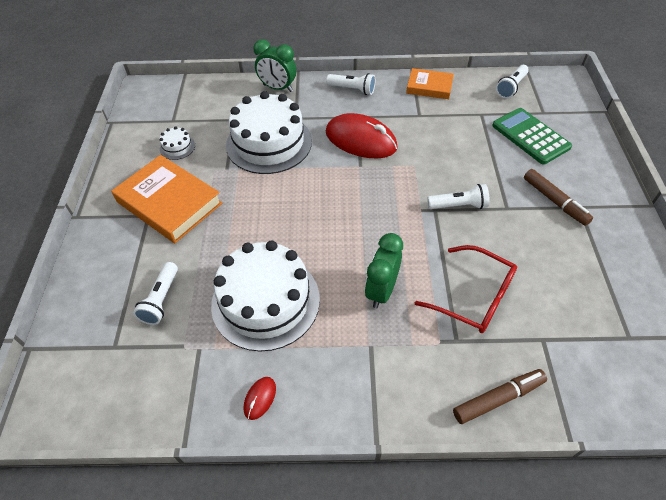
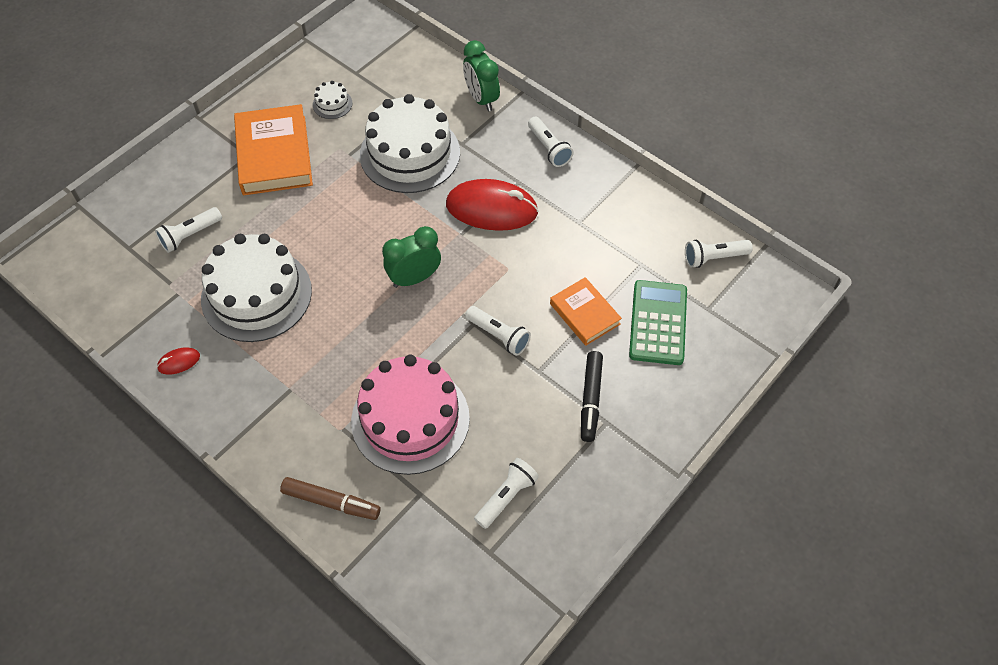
camera: 40 degrees right, 5 degrees up
red mouse [326,113,398,158] -> red mouse turned 60 degrees counterclockwise [446,179,539,231]
green clock [365,233,403,308] -> green clock moved to [382,226,441,288]
orange book [406,68,454,99] -> orange book moved to [550,277,622,346]
red glasses [415,245,517,333] -> pink cake [351,354,470,475]
brown marker [524,169,593,226] -> black marker [581,351,603,442]
none -> white flashlight [474,458,539,529]

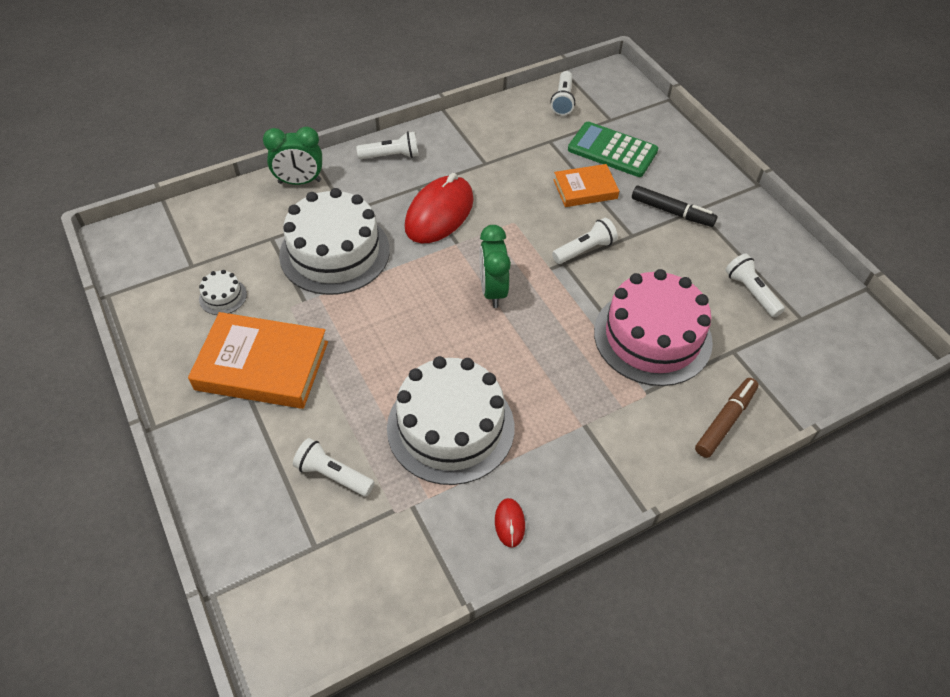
camera: 70 degrees left, 5 degrees down
white flashlight [155,207,222,253] -> white flashlight turned 135 degrees clockwise [293,438,375,497]

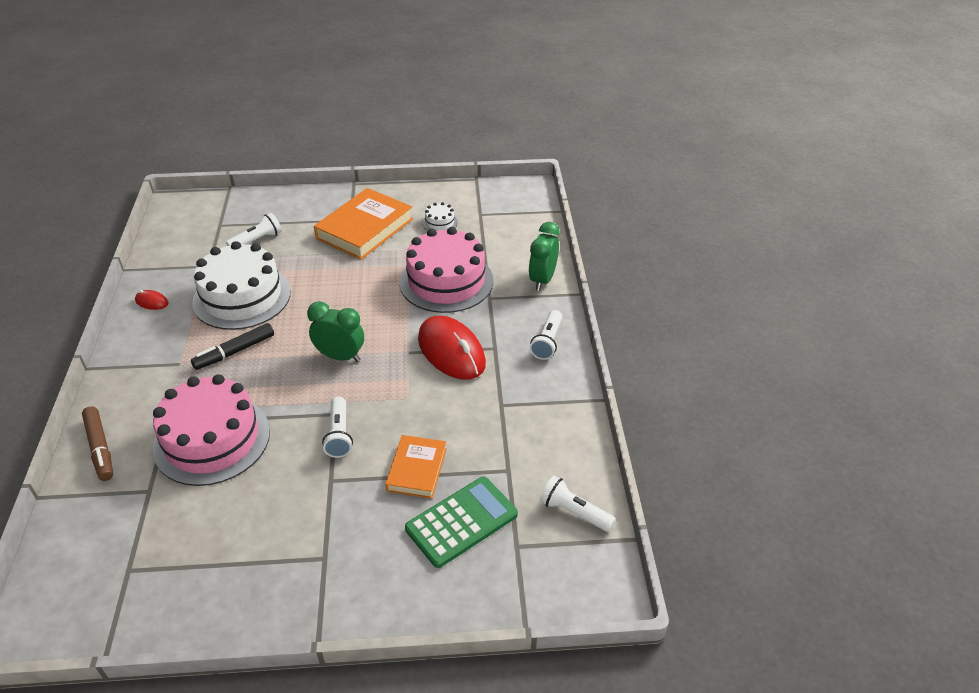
camera: 115 degrees right, 10 degrees down
white cake [279,188,390,295] -> pink cake [399,227,494,313]
black marker [632,186,717,227] -> black marker moved to [191,323,274,370]
white flashlight [725,253,785,318] -> none

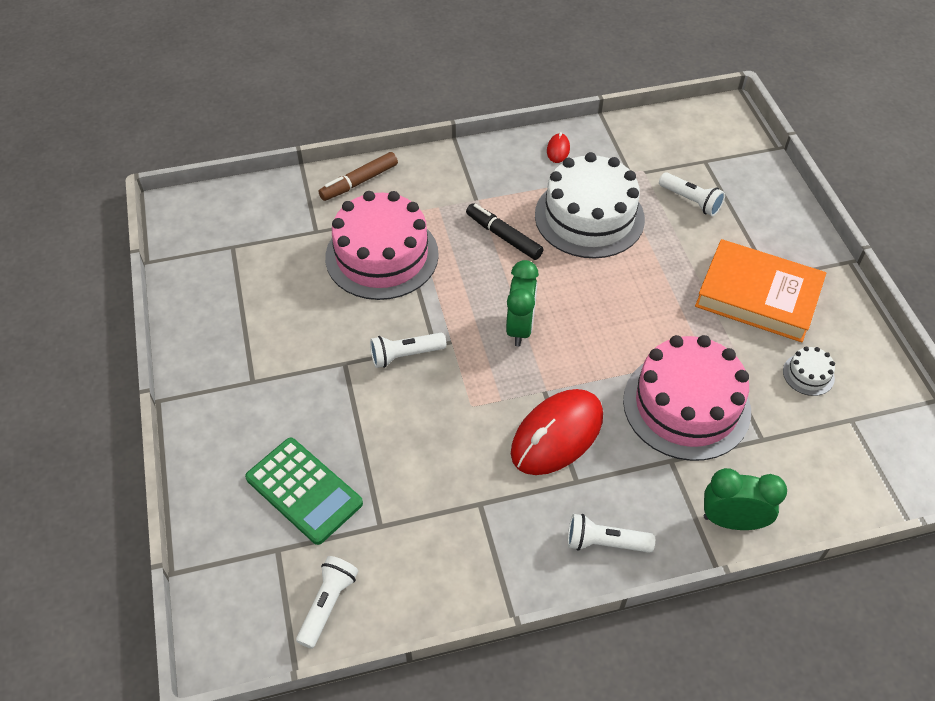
camera: 80 degrees right, 10 degrees up
orange book [385,435,446,499] -> none

